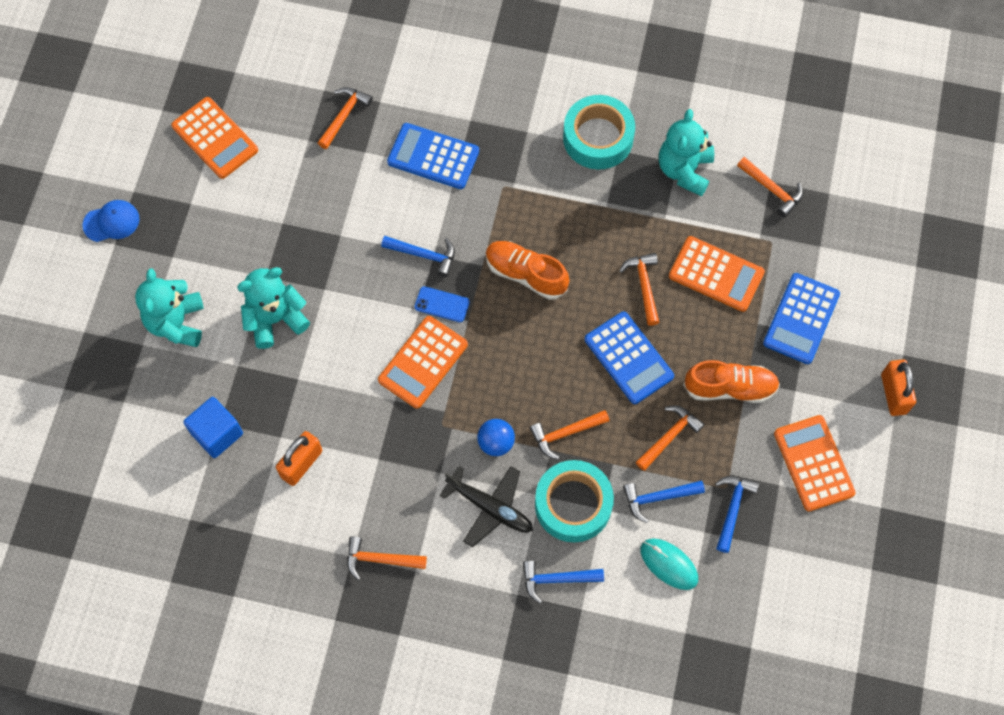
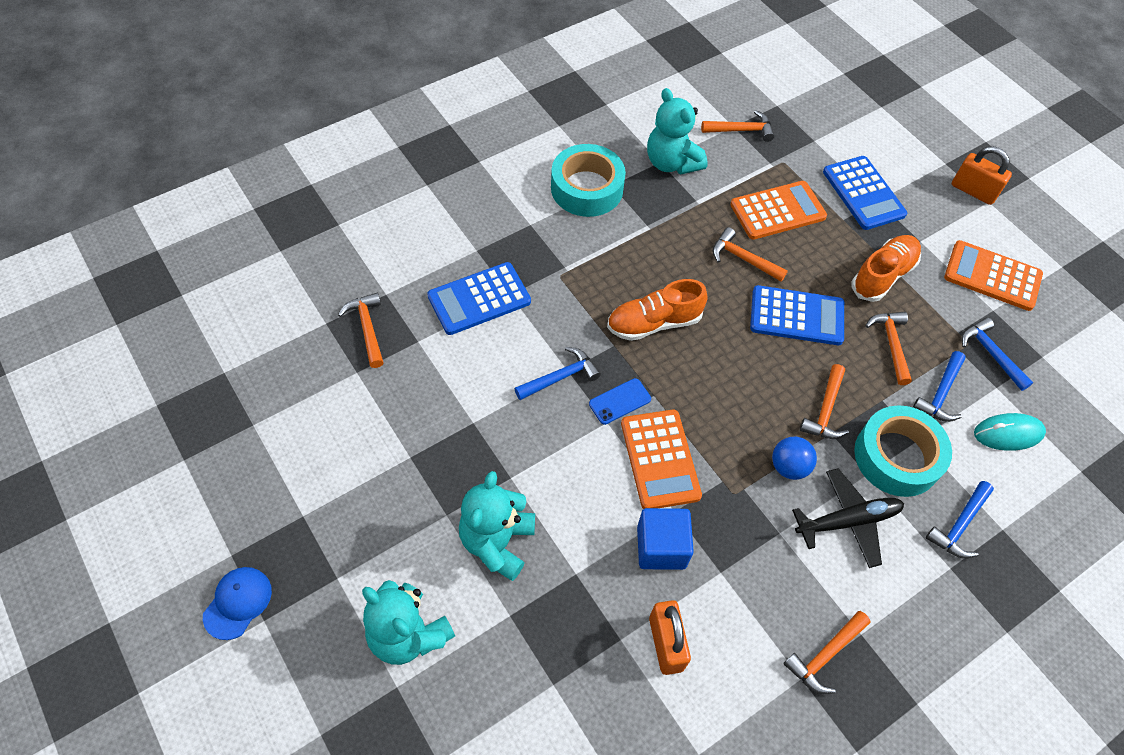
camera: 50 degrees left, 10 degrees down
orange calculator [171,97,258,179] -> none
blue cube [183,397,243,458] -> blue cube moved to [637,508,694,570]

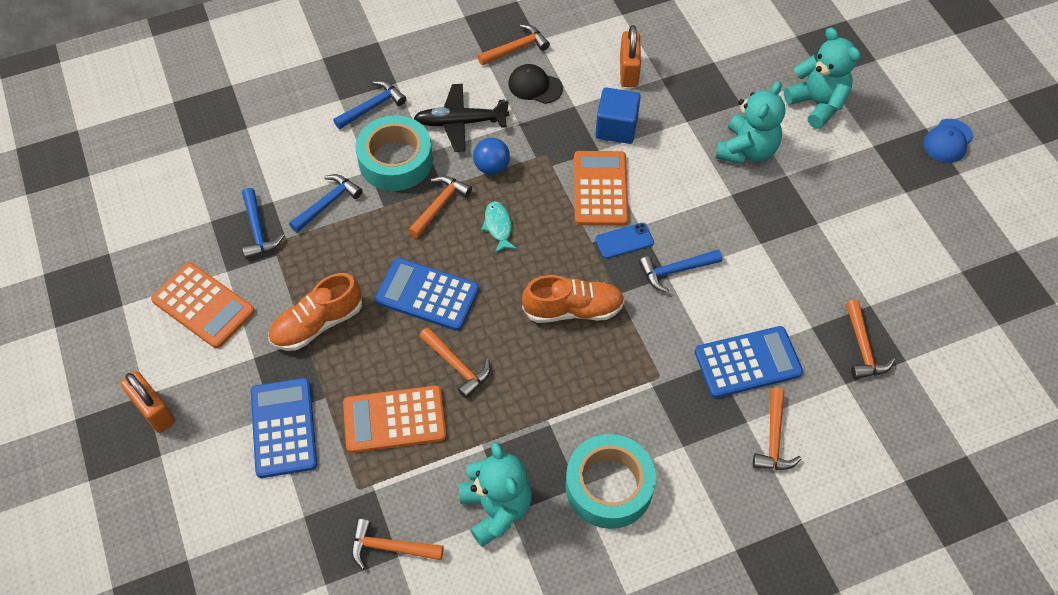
camera: 165 degrees left, 0 degrees up
orange hammer [865,312,912,385] -> orange hammer moved to [753,388,801,470]
turquoise mouse [974,413,1046,451] -> none
none -> turquoise fish [481,201,517,253]
none -> black cap [508,64,563,104]

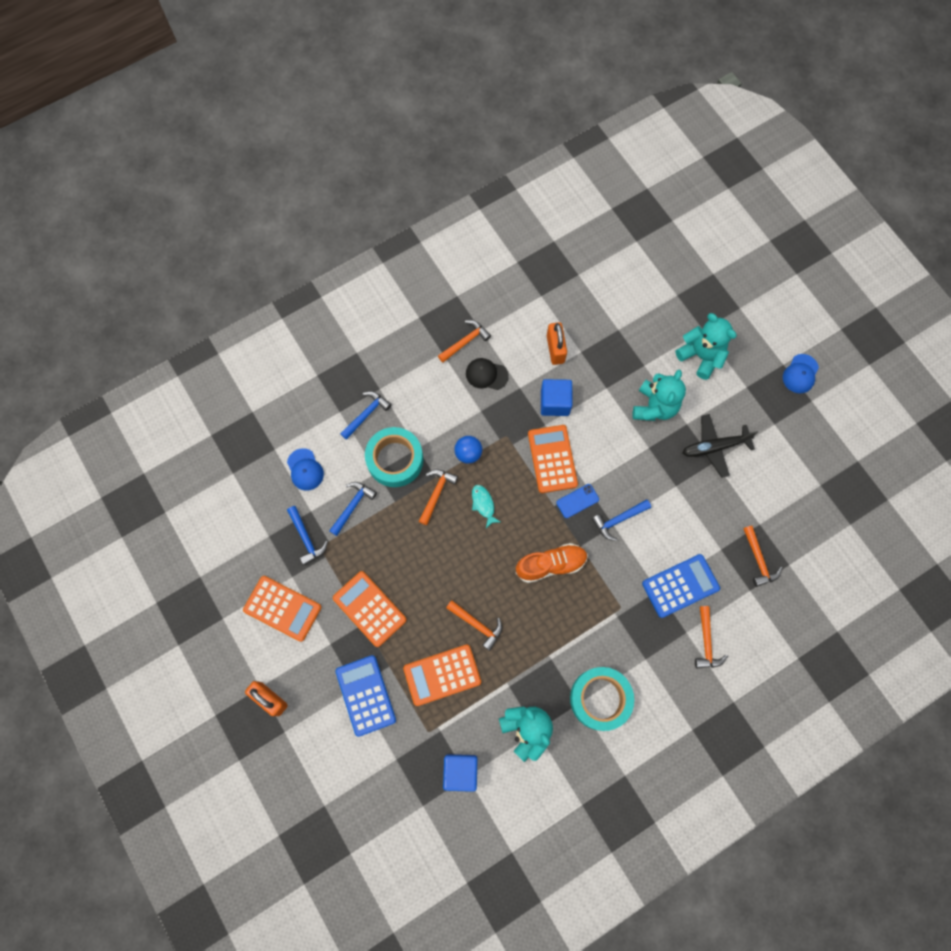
camera: 10 degrees left, 15 degrees up
orange shoe [268,273,362,351] -> orange calculator [333,571,407,647]
orange hammer [351,519,444,570] -> blue cube [443,754,478,792]
blue calculator [375,258,479,331] -> none
black plane [414,84,509,152] -> black plane moved to [683,414,758,478]
none -> blue cap [287,448,324,491]

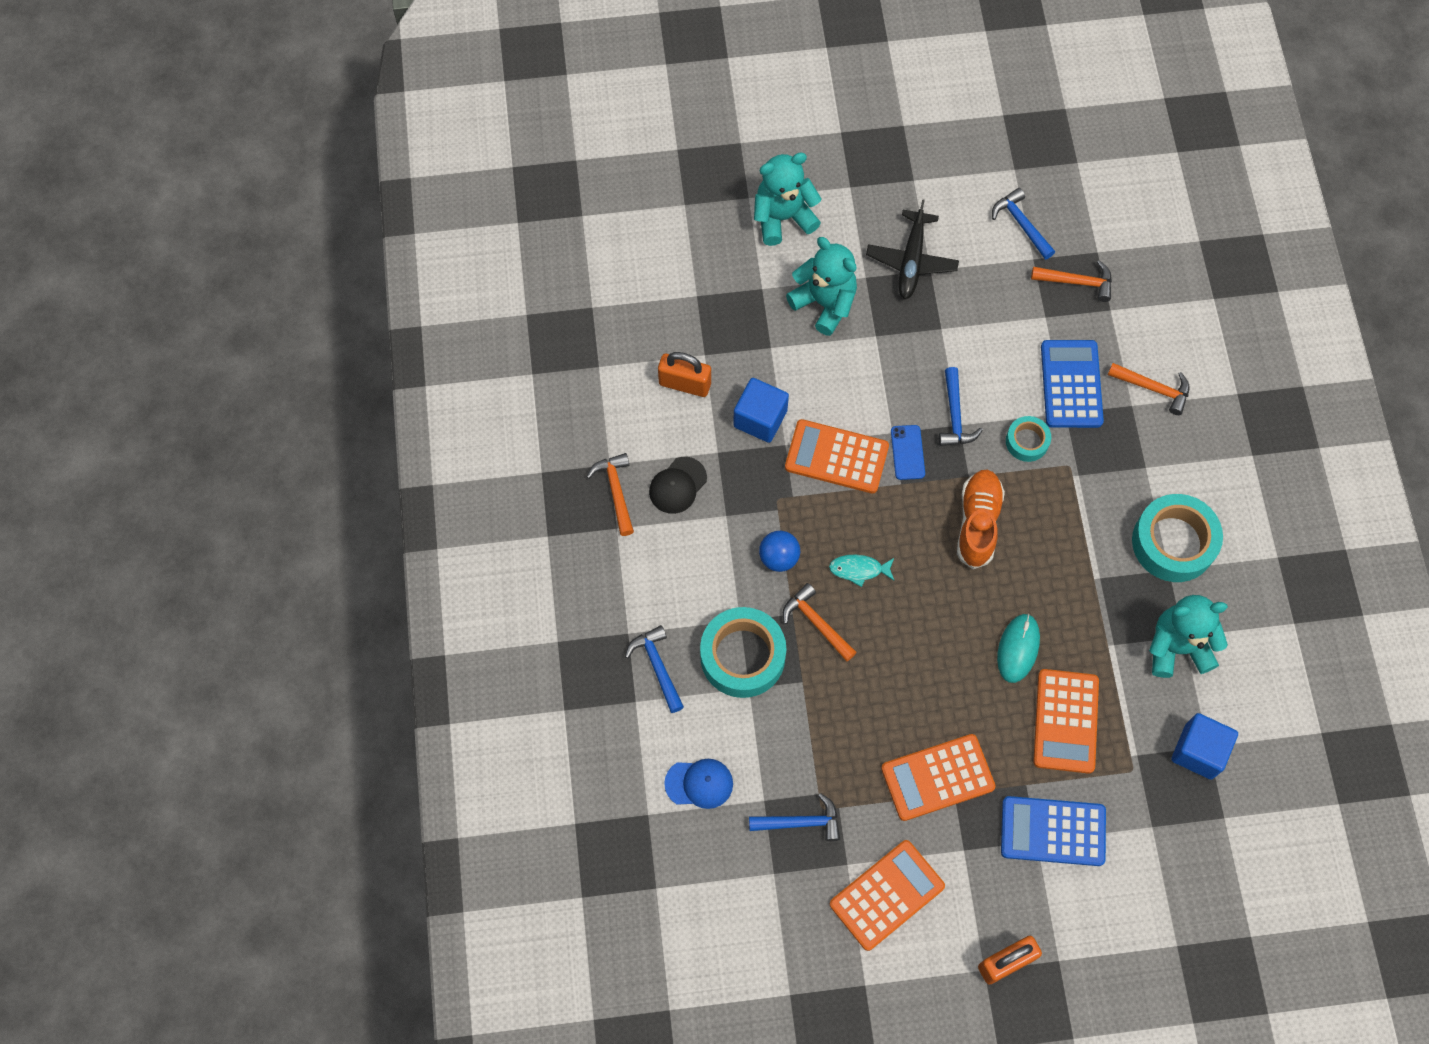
camera: 65 degrees left, 5 degrees down
blue hammer [329,482,377,536] -> blue hammer moved to [992,188,1055,260]
orange hammer [446,600,503,651] -> turquoise mouse [997,614,1040,683]
blue cap [783,354,819,393] -> none
none -> turquoise tape [1006,416,1051,462]

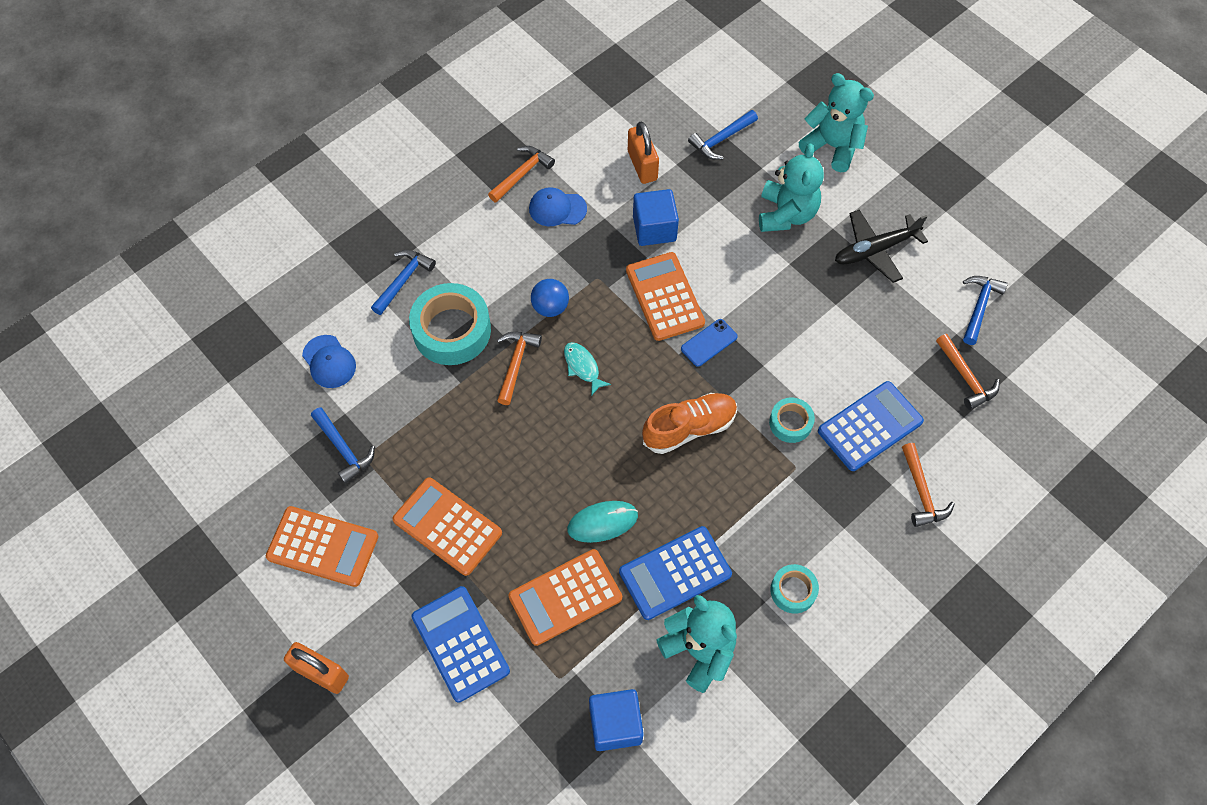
camera: 55 degrees right, 5 degrees down
black cap [649,457,707,514] -> blue cap [529,187,587,226]
blue hammer [939,367,983,446] -> blue hammer moved to [688,110,758,160]
turquoise tape [1132,494,1223,582] -> turquoise tape [770,564,819,614], size x0.53
none -> blue calculator [619,526,732,620]

